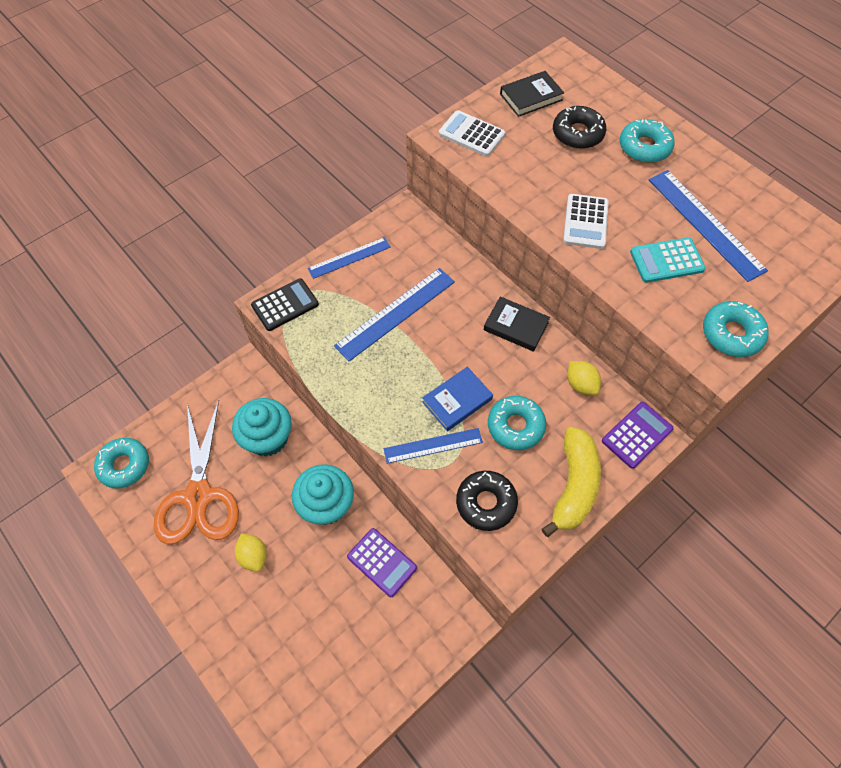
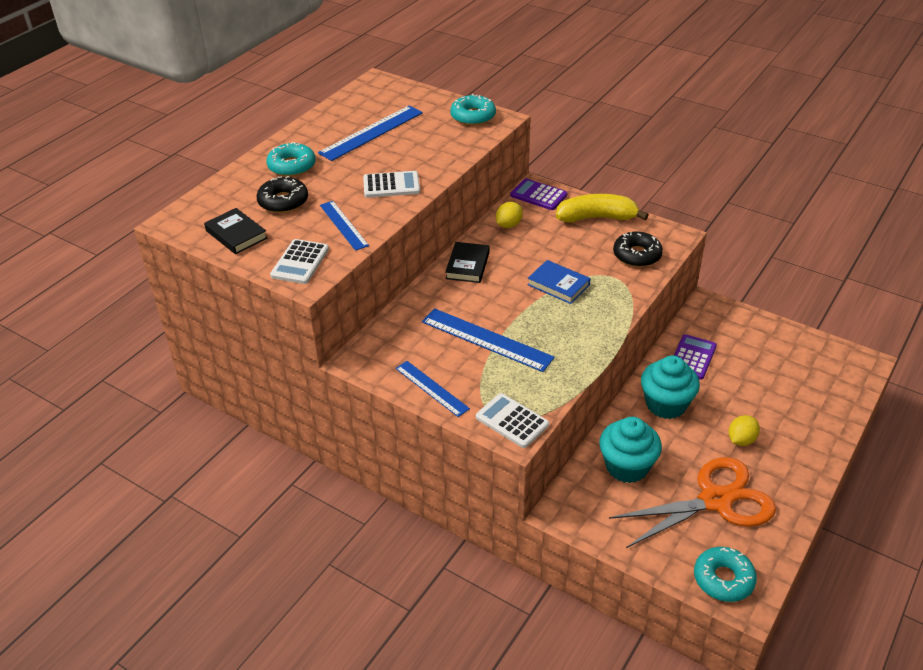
camera: 105 degrees left, 20 degrees down
black calculator [251,278,319,331] -> white calculator [476,393,549,448]
blue ruler [384,428,483,464] -> blue ruler moved to [320,201,369,251]
turquoise donut [488,396,546,450] -> none
turquoise calculator [630,237,706,283] -> none

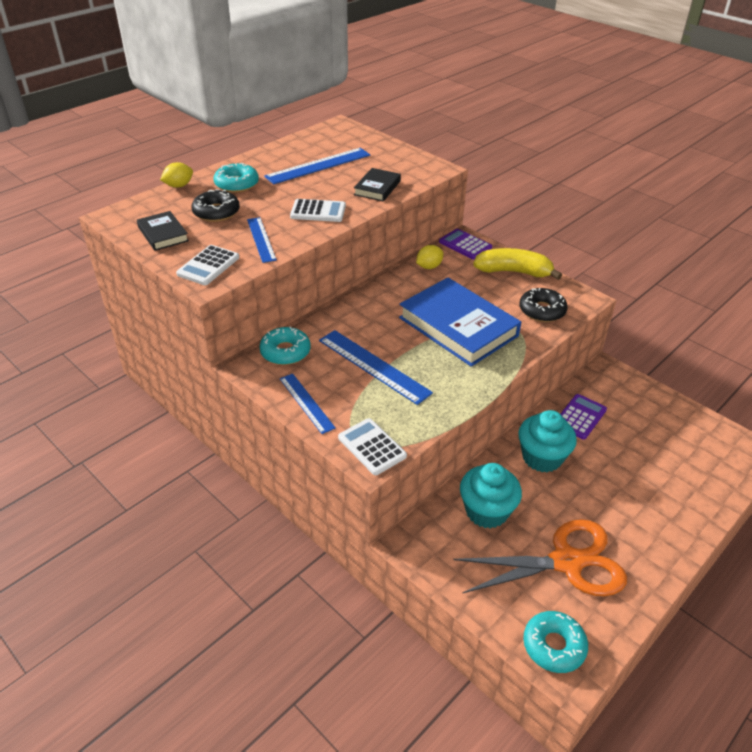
camera: 10 degrees right, 0 degrees up
black book [445,242,490,283] -> black book moved to [354,168,401,202]
turquoise donut [450,94,496,126] -> turquoise donut moved to [259,326,311,365]
blue book [527,260,590,304] -> blue book [399,277,521,367], size x2.02
yellow lemon [728,415,760,446] -> yellow lemon moved to [160,162,193,188]

